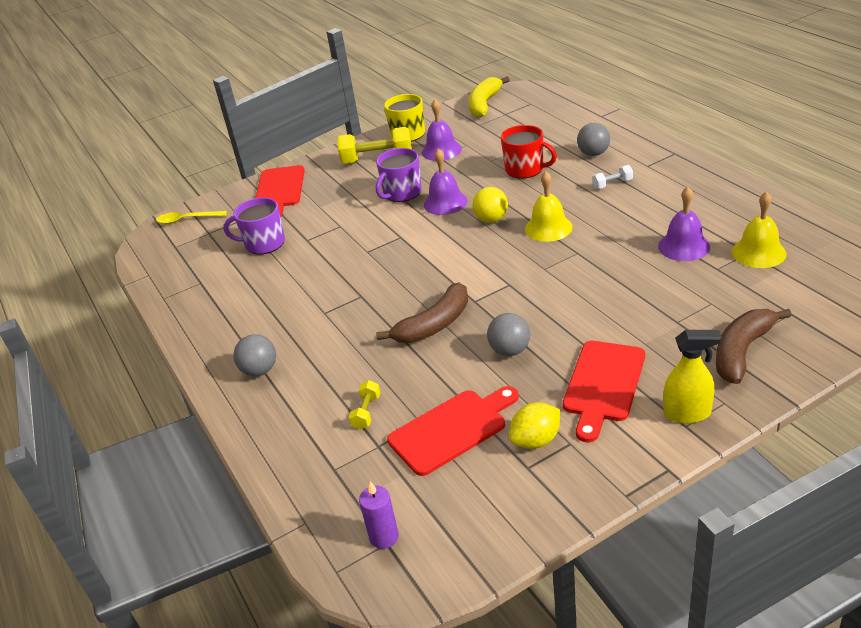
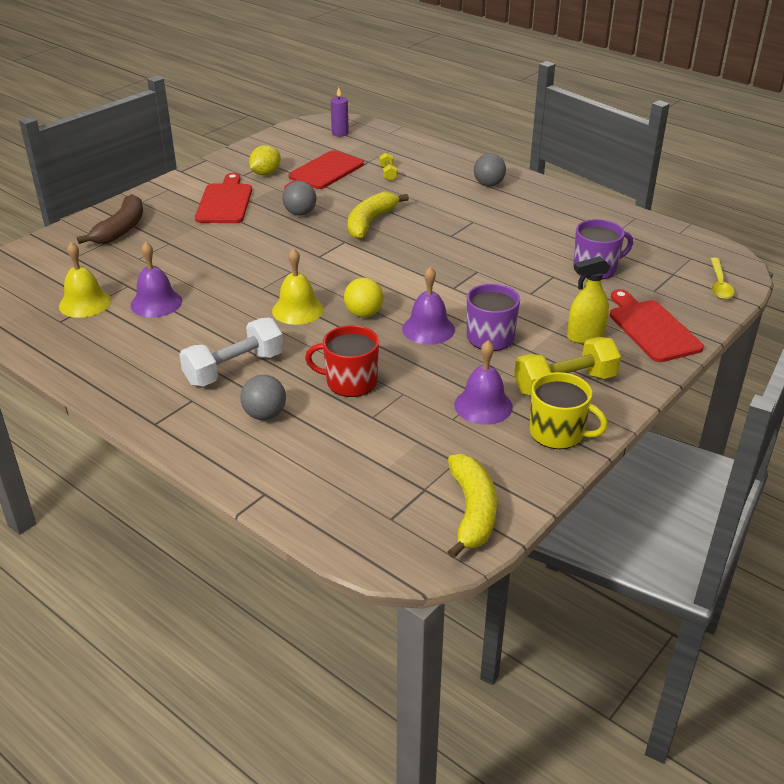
camera: 155 degrees right, 0 degrees up
yellow spoon [156,211,227,224] -> yellow spoon turned 120 degrees clockwise [710,257,735,299]
brown banana [376,282,468,343] -> yellow banana [348,192,409,239]
white dumbbell [592,165,633,189] -> white dumbbell [179,318,283,387], size x2.06
yellow spray bottle [664,330,722,424] -> yellow spray bottle moved to [567,256,610,344]

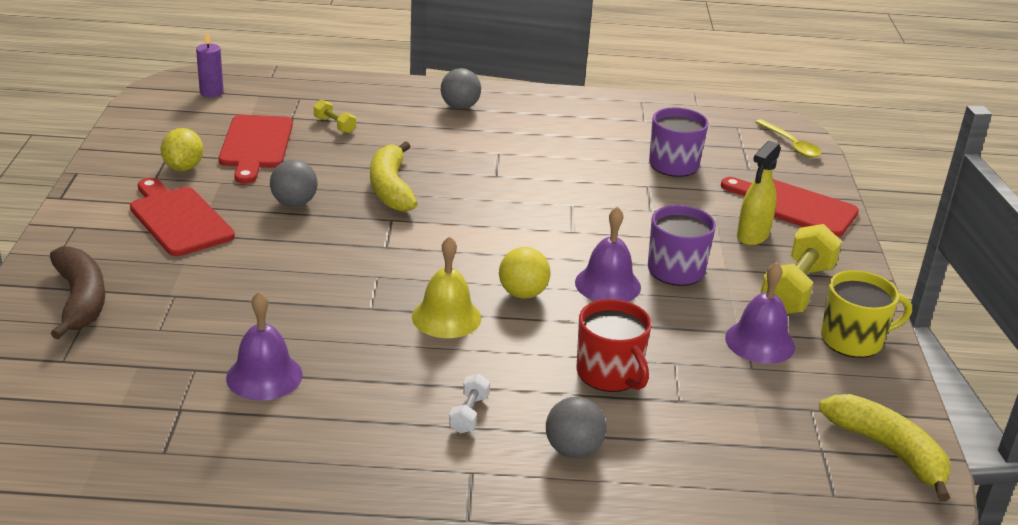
camera: 40 degrees left, 5 degrees down
yellow bell [59,242,111,318] -> none
white dumbbell [179,318,283,387] -> white dumbbell [449,374,490,433], size x0.49
red mug [305,325,379,397] -> red mug turned 90 degrees counterclockwise [577,299,652,392]

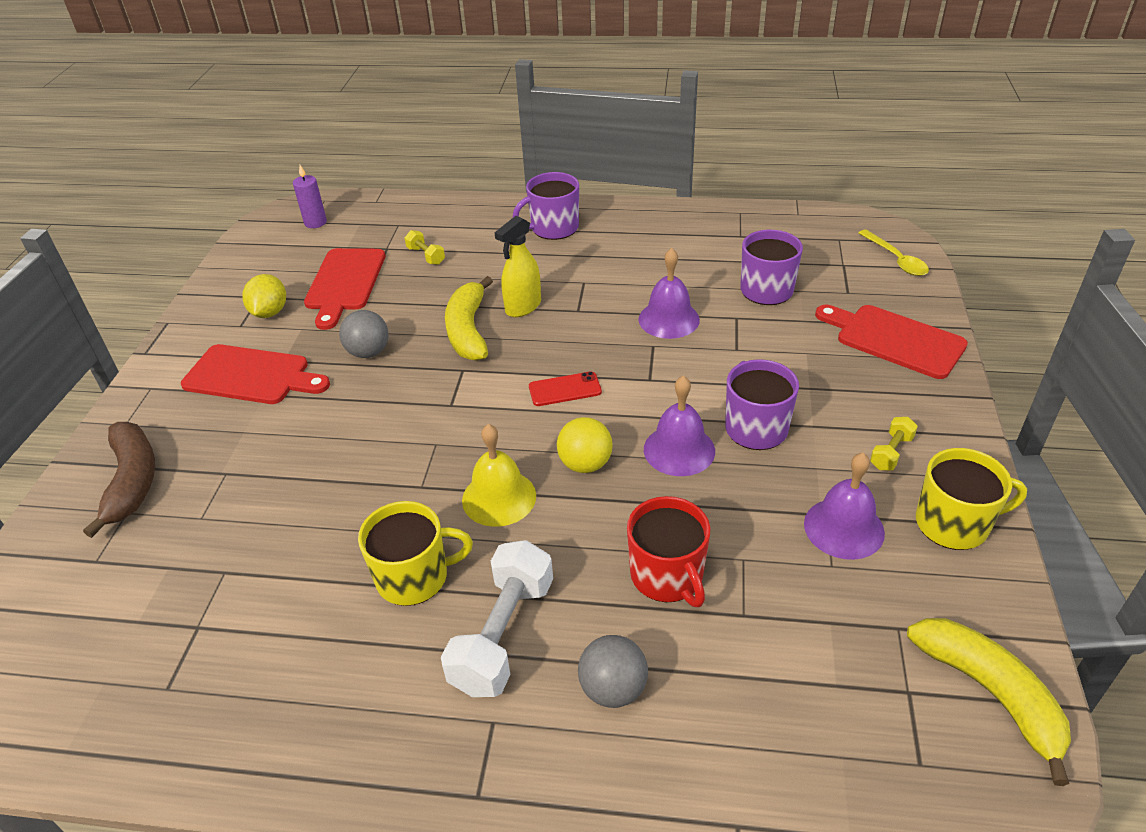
camera: 10 degrees right, 10 degrees up
red cutting board [130,178,235,256] -> red cutting board turned 135 degrees clockwise [181,344,330,404]
purple bell [226,291,303,401] -> purple bell moved to [638,248,700,339]
grey ball [441,68,481,109] -> purple mug [513,172,579,240]
white dumbbell [449,374,490,433] -> white dumbbell [441,540,553,697], size x2.06
yellow spray bottle [737,141,781,245] -> yellow spray bottle moved to [494,216,541,317]
yellow dumbbell [760,224,842,314] -> yellow dumbbell [870,417,918,470], size x0.49
none -> yellow mug [358,501,473,606]
none -> red phone [529,371,602,406]

